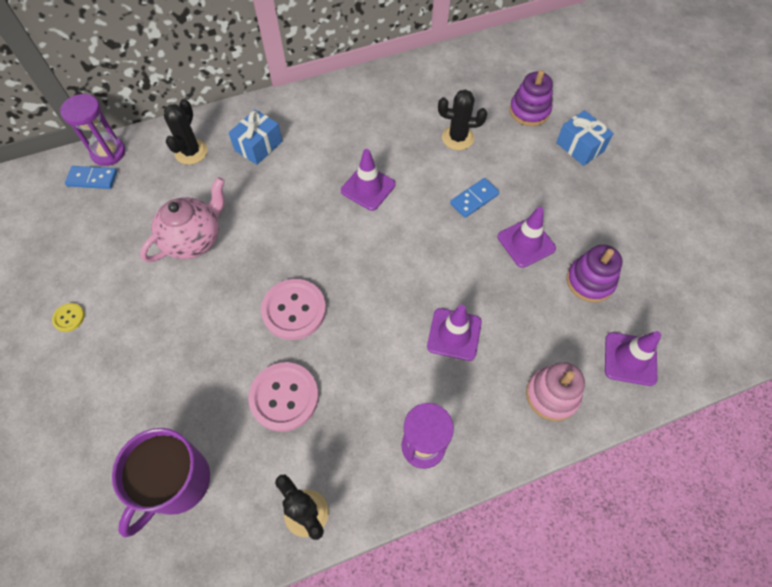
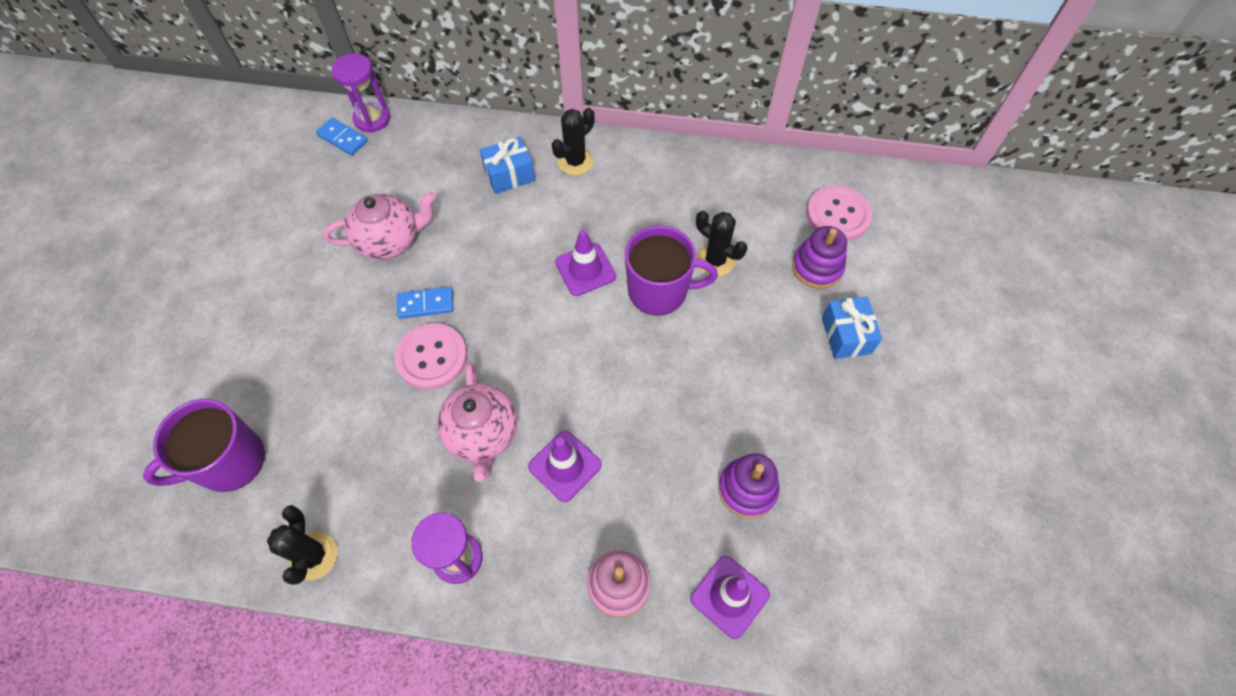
camera: 30 degrees right, 0 degrees up
yellow button [52,303,85,332] -> none
black cactus [164,99,208,165] -> black cactus moved to [552,108,595,176]
pink button [248,362,319,432] -> pink button moved to [806,185,872,241]
blue domino [450,178,500,218] -> blue domino moved to [397,287,454,319]
purple traffic cone [498,207,556,268] -> none
none -> pink teapot [437,362,517,482]
none -> purple mug [625,226,718,316]

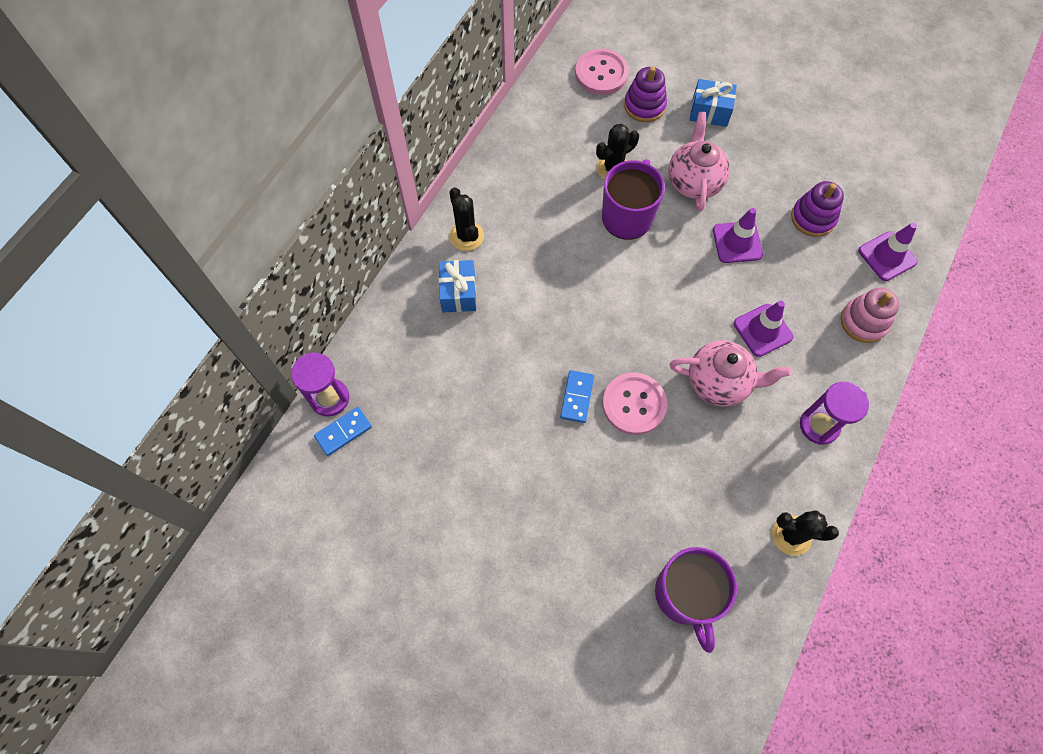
camera: 70 degrees left, 5 degrees up
pink teapot [323,191,436,260] -> pink teapot moved to [668,112,730,211]
purple traffic cone [555,229,616,296] -> purple traffic cone moved to [713,208,763,263]

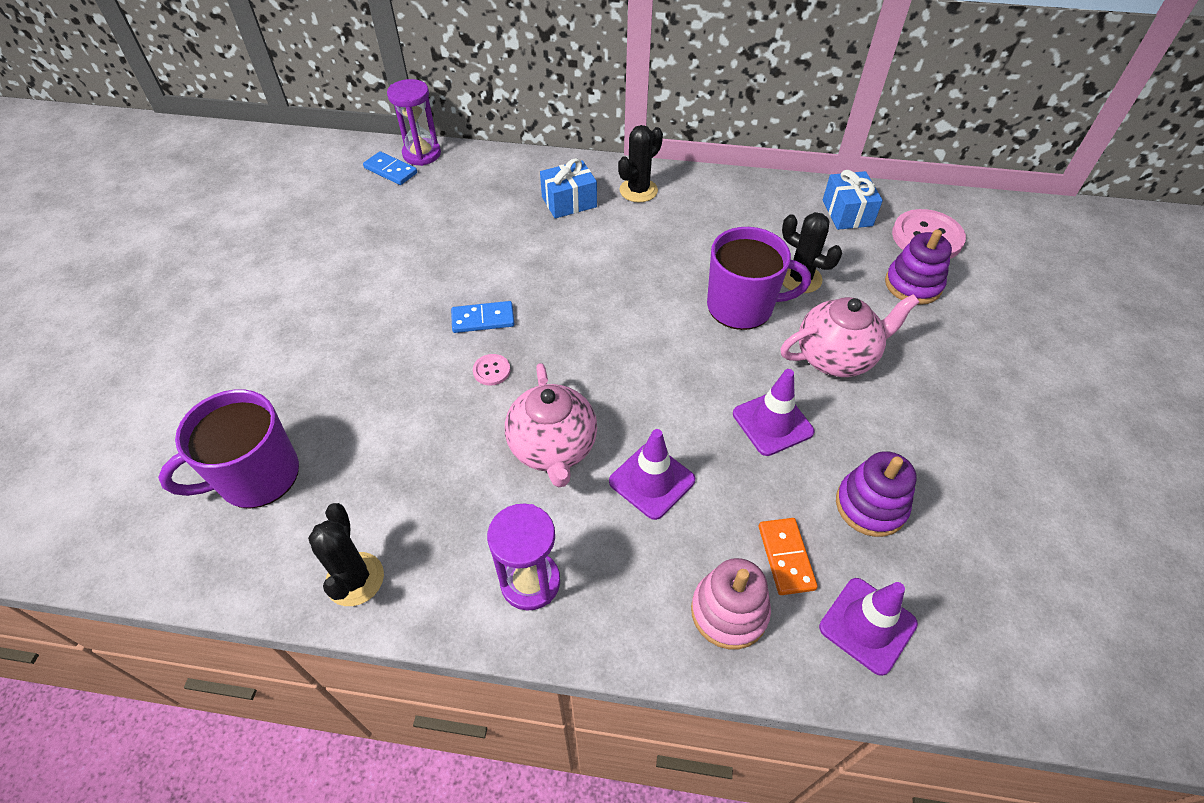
camera: 70 degrees right, 15 degrees down
pink button [602,373,667,435] -> pink button [473,354,510,386], size x0.47
blue gift [690,79,737,127] -> blue gift moved to [823,170,883,230]
none -> orange domino [759,518,818,595]

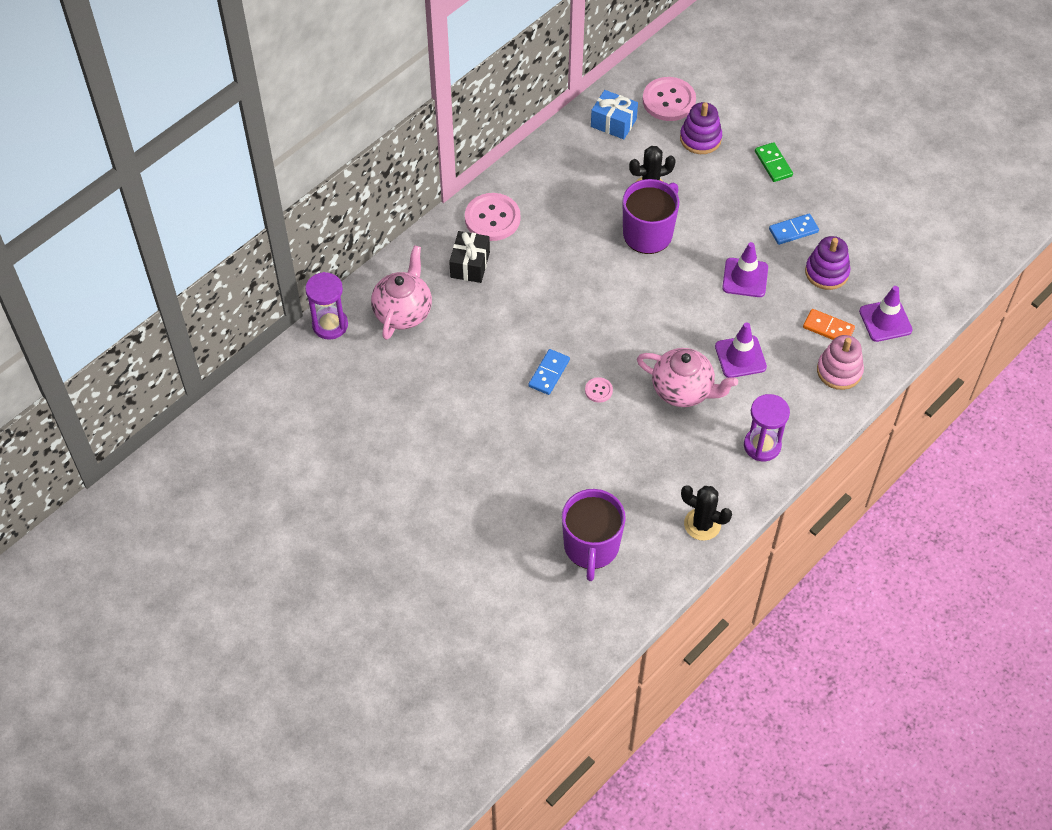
camera: 55 degrees left, 5 degrees up
blue domino [363,151,417,185] -> blue domino moved to [769,214,819,245]
blue gift [540,158,597,219] -> black gift [449,231,490,283]
black cactus [618,125,663,202] -> pink button [465,193,520,241]
pink teapot [780,294,919,377] -> pink teapot moved to [371,245,432,340]
none -> green domino [755,142,793,182]

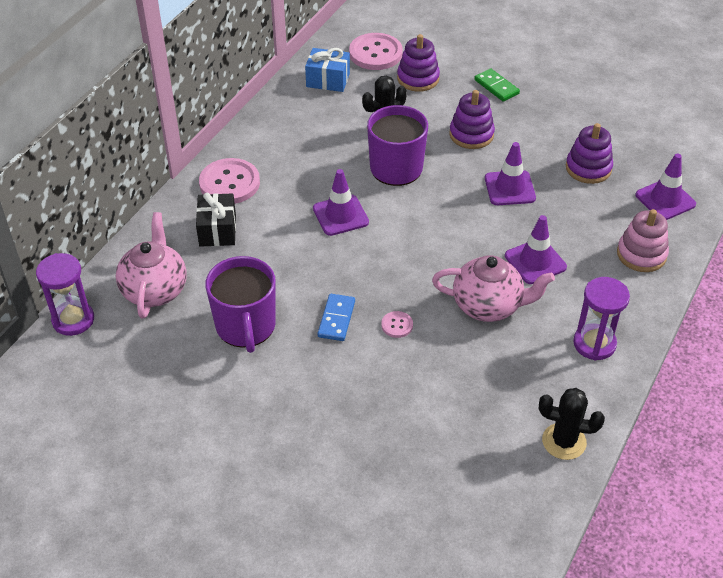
camera: 15 degrees left, 10 degrees down
purple mug [562,489,626,581] -> purple mug moved to [205,256,276,353]
blue domino [769,214,819,245] -> none
orange domino [803,309,855,340] -> none
none -> purple traffic cone [313,169,369,236]
none -> purple stacking toy [449,90,495,149]

